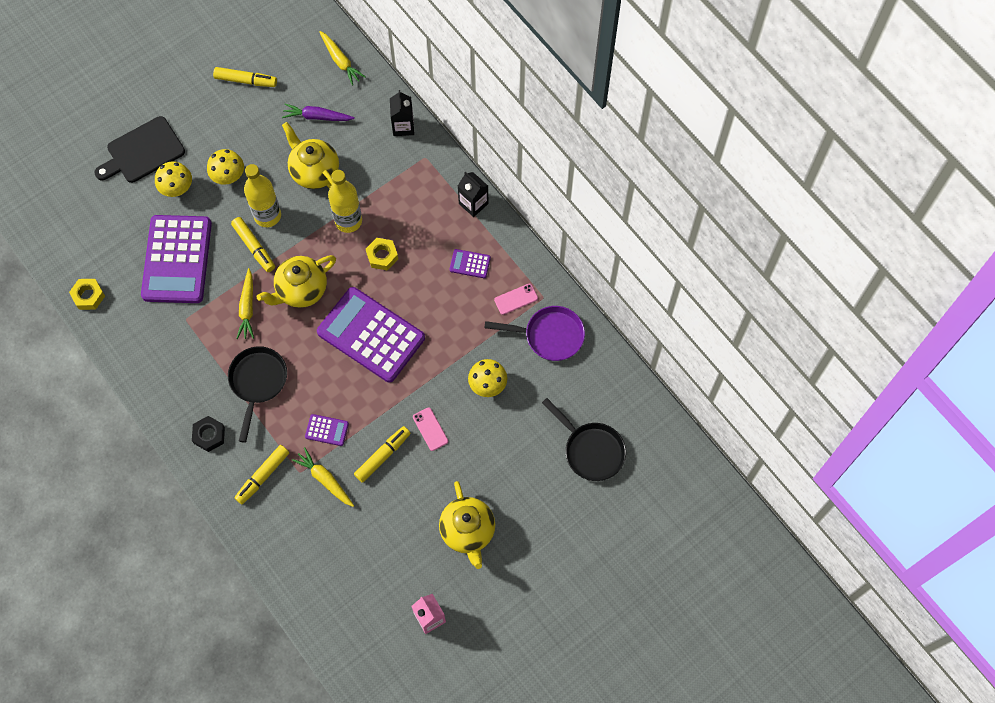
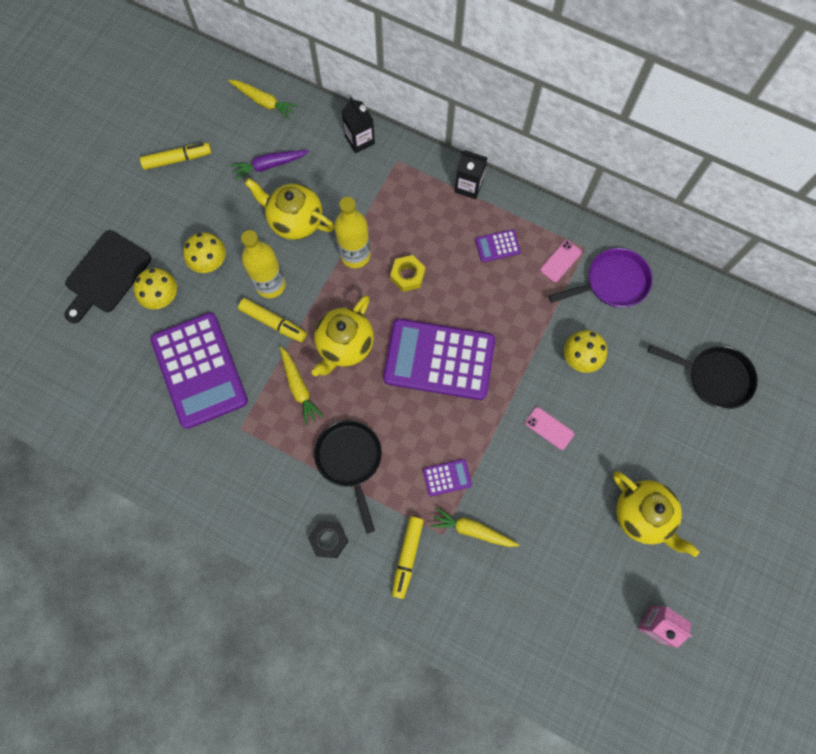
camera: 25 degrees left, 5 degrees up
yellow nut [69,279,105,310] -> none
yellow marker [354,426,411,483] -> none

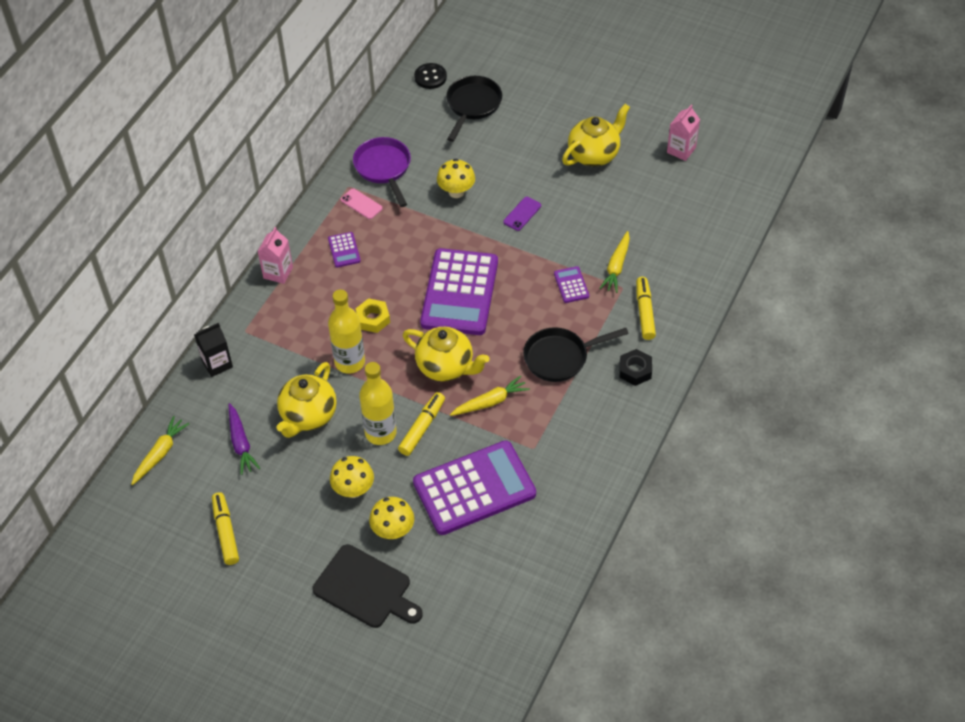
camera: 90 degrees left, 20 degrees down
yellow marker [392,516,424,599] -> yellow marker turned 105 degrees counterclockwise [636,277,656,340]
black carton [455,150,488,199] -> pink carton [257,227,293,284]
pink phone [525,407,574,450] -> purple phone [503,197,541,231]
none -> black button [414,63,447,89]

